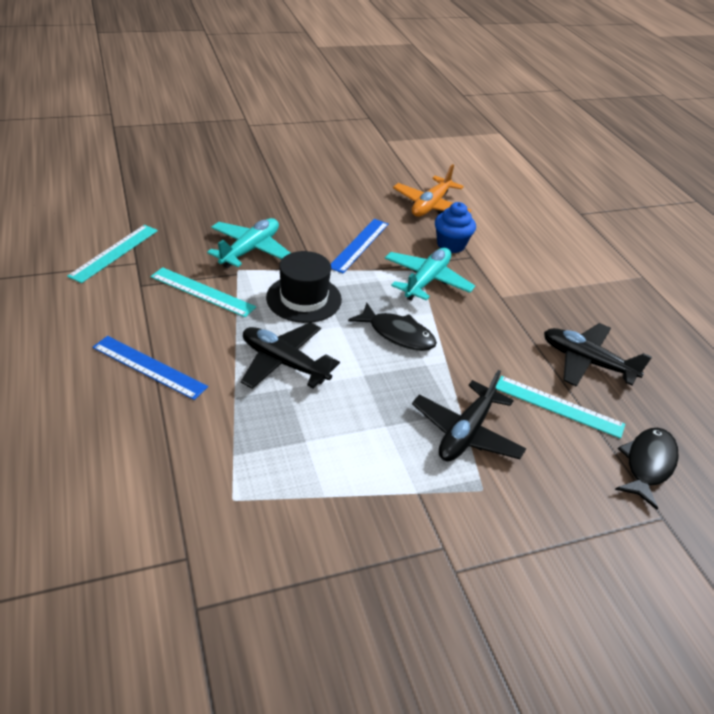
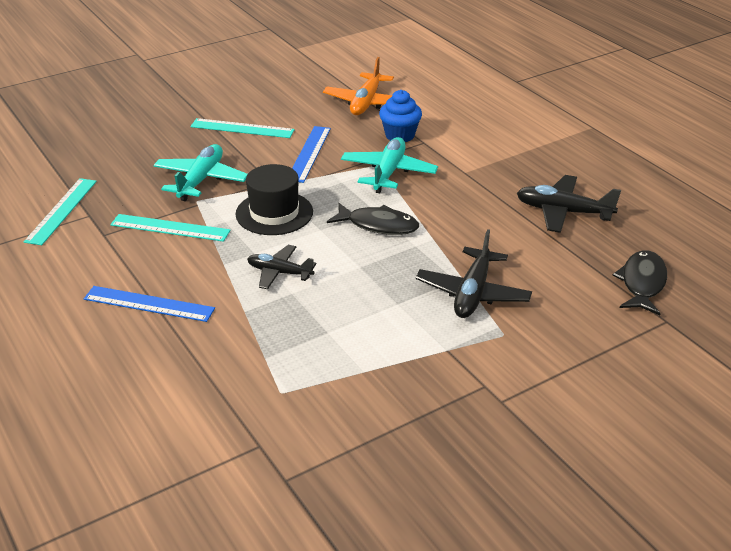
camera: 10 degrees left, 5 degrees down
black plane [241,322,340,389] -> black plane [247,245,316,290], size x0.66
turquoise ruler [496,376,625,439] -> turquoise ruler moved to [190,118,295,138]

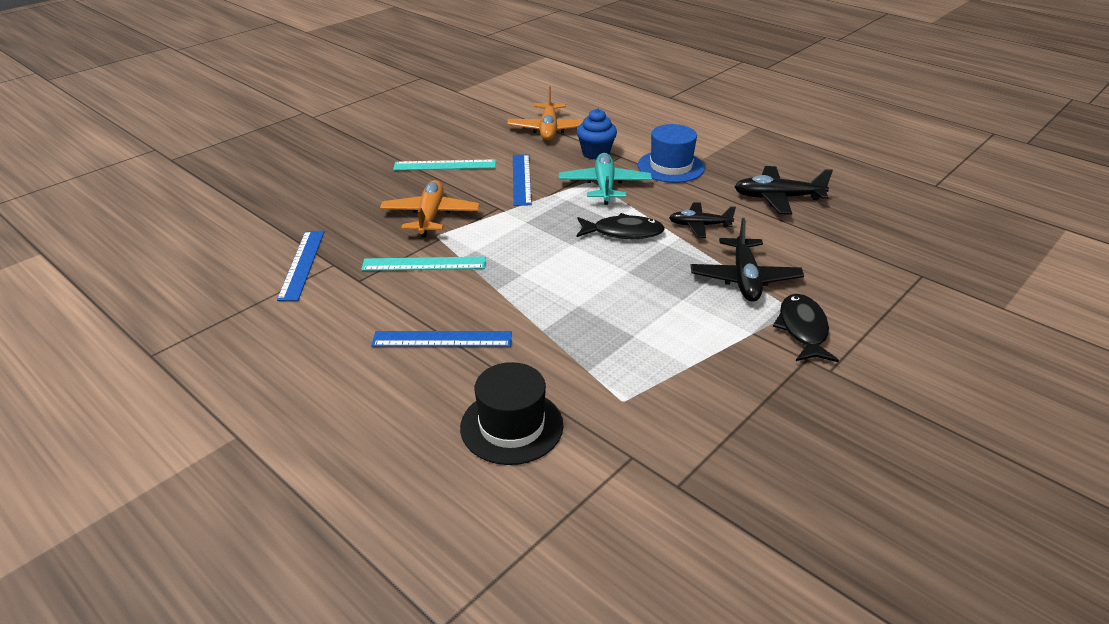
camera: 15 degrees left, 0 degrees up
turquoise ruler [24,178,97,245] -> blue ruler [277,231,325,301]
turquoise plane [153,144,248,201] -> orange plane [380,180,480,237]
black hat [235,164,313,235] -> black hat moved to [460,362,563,465]
black plane [247,245,316,290] -> black plane moved to [669,202,736,238]
black fish [612,250,667,315] -> black fish moved to [773,294,839,362]
none -> blue hat [638,124,705,183]

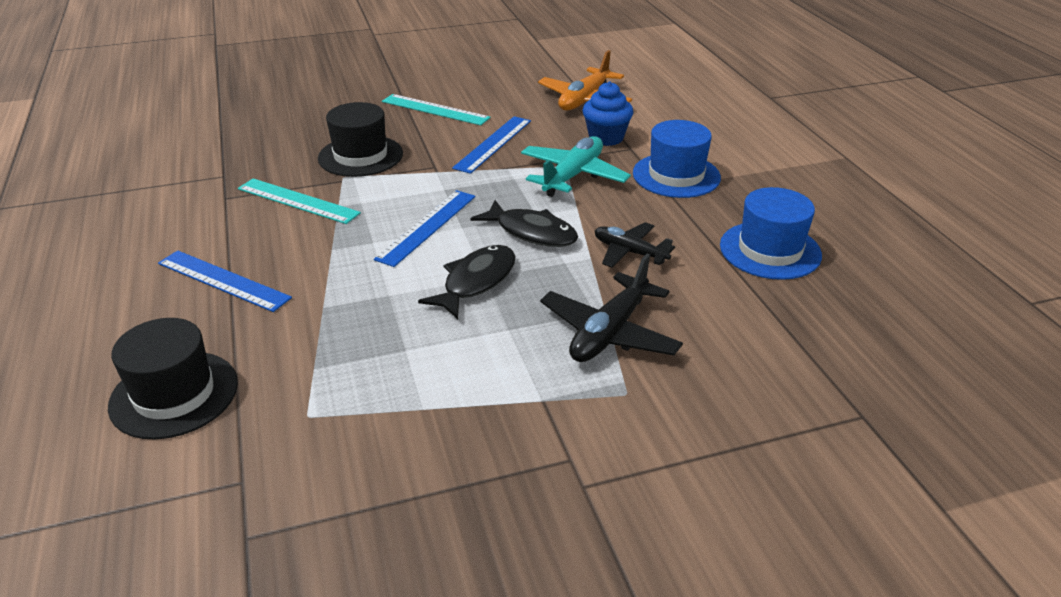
camera: 30 degrees right, 0 degrees up
blue ruler [277,231,325,301] -> blue ruler moved to [374,190,475,267]
orange plane [380,180,480,237] -> black hat [318,102,403,177]
black plane [734,166,833,215] -> blue hat [720,187,822,280]
black fish [773,294,839,362] -> black fish moved to [418,245,516,319]

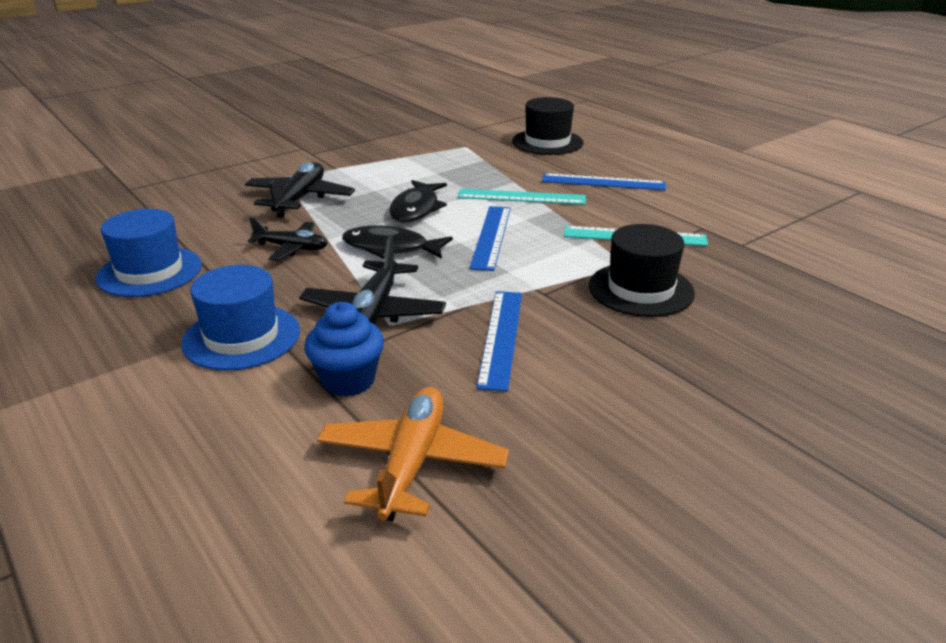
camera: 160 degrees right, 5 degrees down
turquoise ruler [382,94,491,125] -> turquoise ruler moved to [458,189,586,205]
turquoise plane [521,136,631,197] -> black plane [299,235,446,325]

